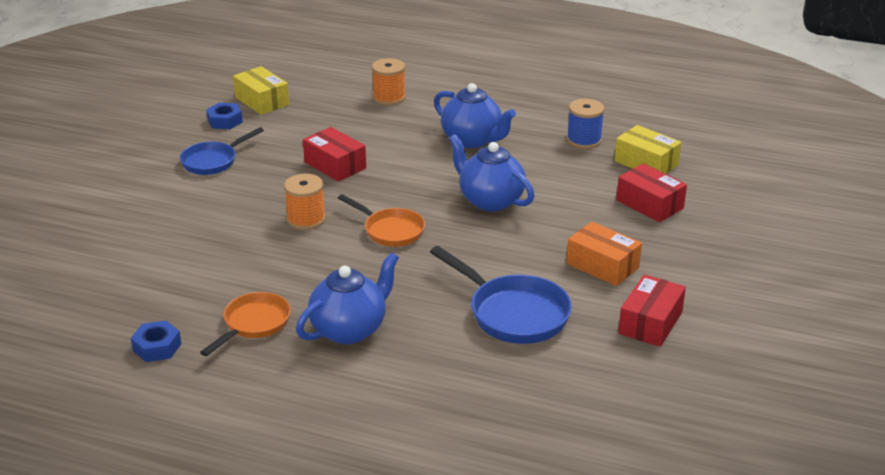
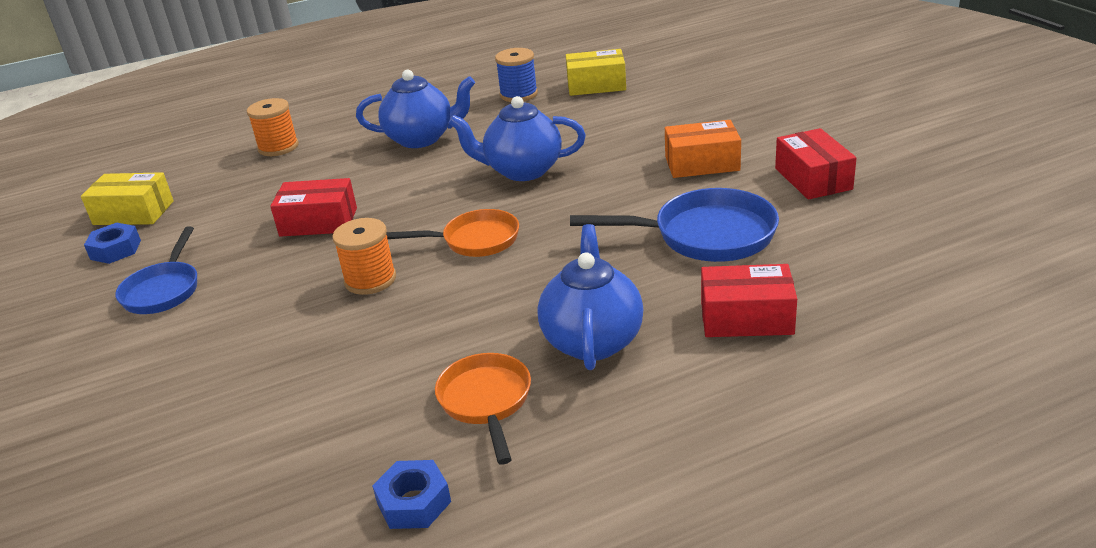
camera: 40 degrees left, 0 degrees up
red box [616,163,687,222] -> red box moved to [701,264,797,337]

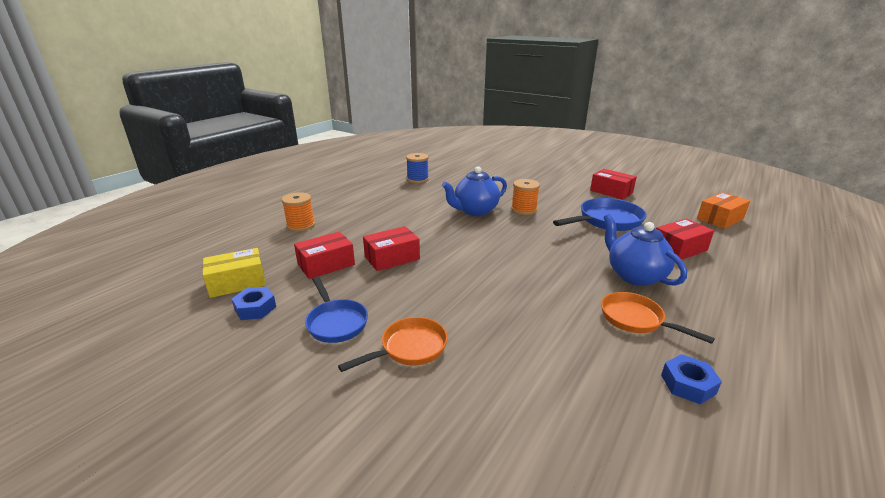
camera: 35 degrees left, 5 degrees down
orange spool [333,218,396,295] -> orange spool moved to [511,179,540,215]
blue teapot [356,70,475,148] -> none
orange pan [386,209,519,257] -> orange pan moved to [338,317,448,372]
yellow box [566,49,626,96] -> none
orange box [665,120,741,178] -> orange box moved to [697,192,750,229]
none -> red box [294,232,355,279]

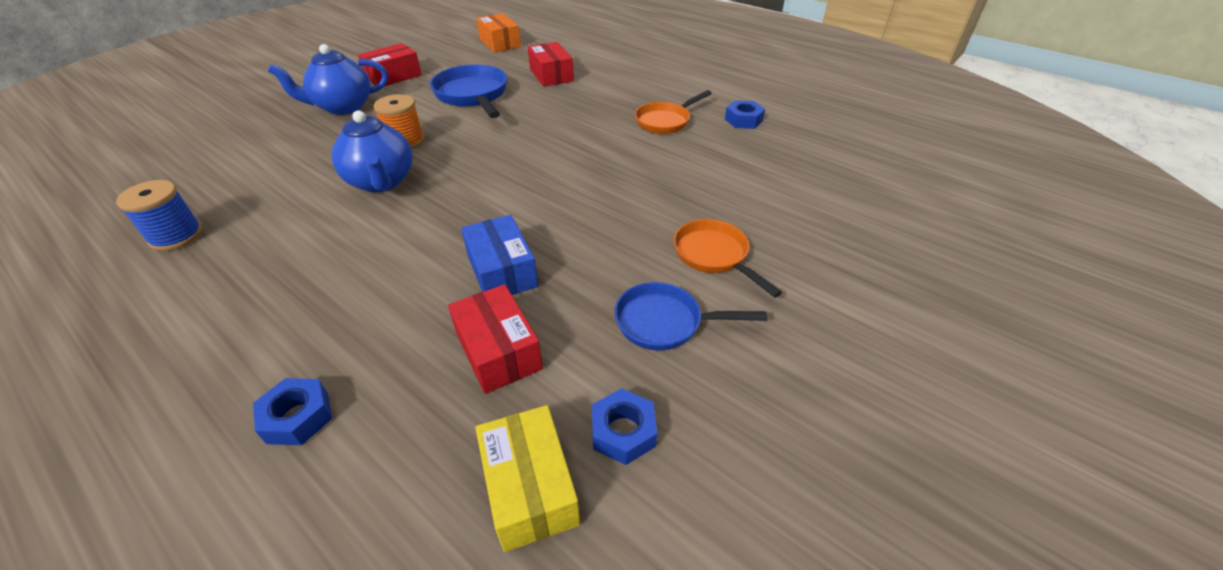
camera: 85 degrees left, 15 degrees up
orange spool [282,192,315,232] -> blue nut [253,378,332,445]
blue pan [305,277,368,343] -> blue pan turned 150 degrees counterclockwise [615,282,767,351]
red box [363,226,420,271] -> blue box [461,215,538,295]
blue teapot [603,214,687,286] -> blue teapot moved to [268,44,388,115]

